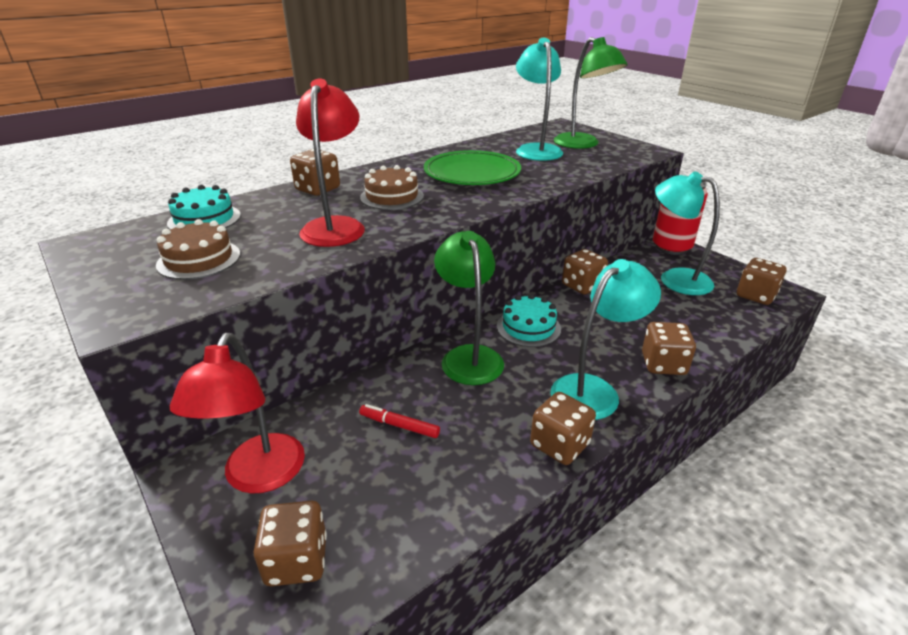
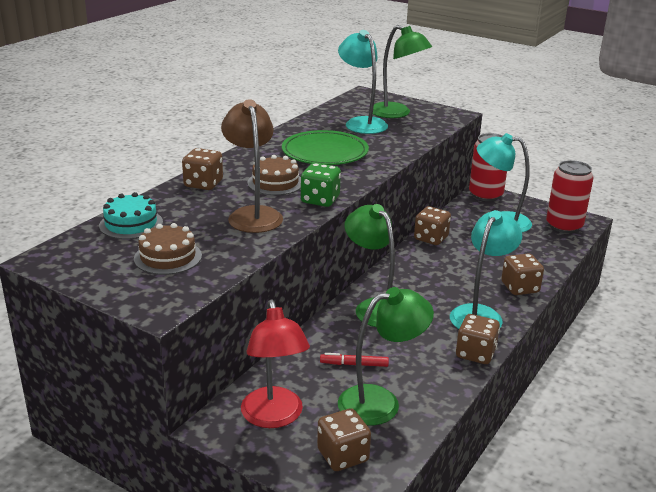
camera: 20 degrees left, 5 degrees down
red lamp [296,79,365,247] -> brown lamp [221,99,283,233]
turquoise cake [497,294,561,347] -> none
brown dice [737,258,787,305] -> red can [546,160,594,233]
none -> green dice [301,163,341,207]
none -> green lamp [338,287,434,425]

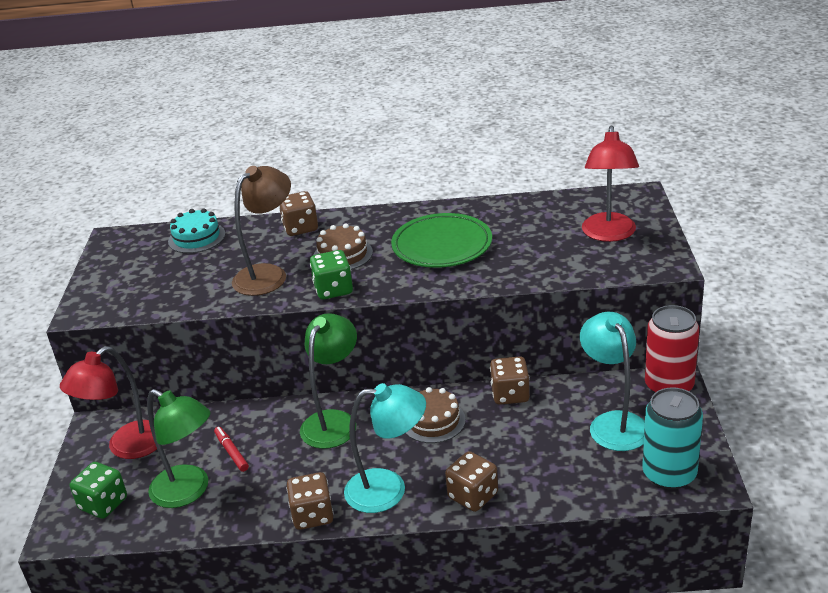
camera: 60 degrees right, 5 degrees up
brown cake [134,223,202,275] -> brown cake moved to [406,387,466,443]
brown dice [317,408,371,471] -> green dice [70,462,127,519]
turquoise lamp [338,30,388,134] -> none
green lamp [373,25,432,118] -> red lamp [582,125,639,242]
red can [546,160,594,233] -> turquoise can [642,387,703,490]

